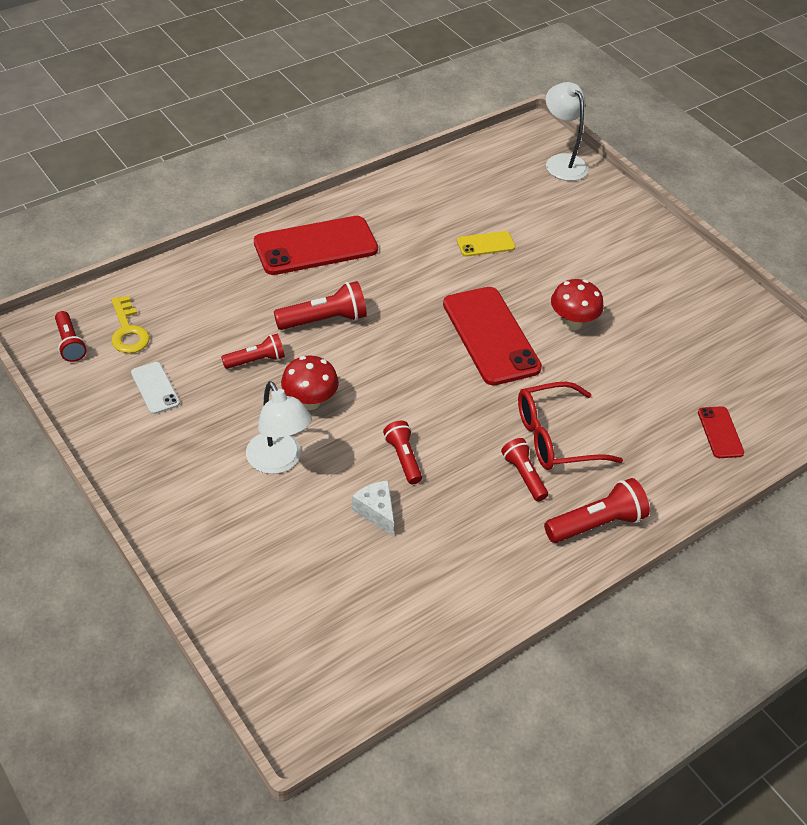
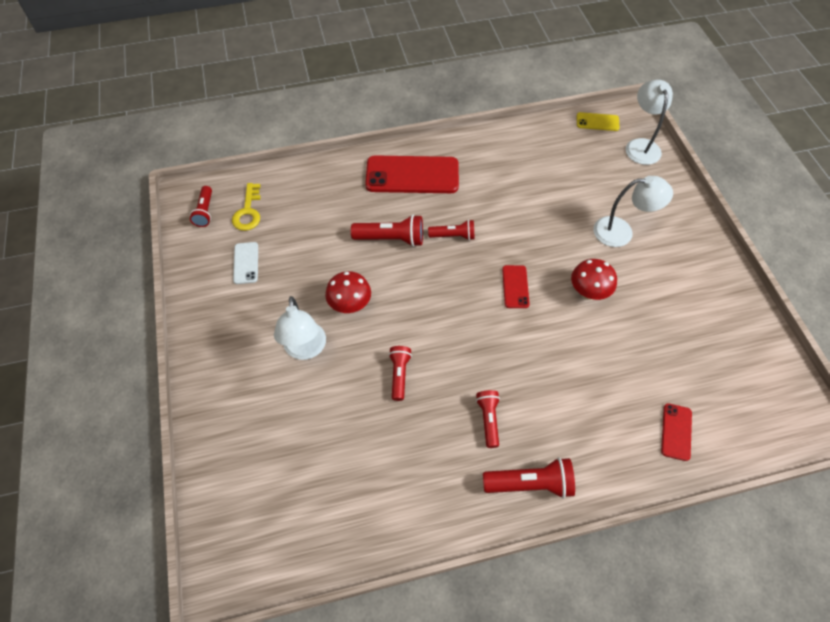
camera: 25 degrees right, 10 degrees up
red flashlight [221,334,285,369] -> red flashlight moved to [428,220,475,240]
white cheese [352,481,394,536] -> none
red phone [443,287,542,385] -> red phone [502,265,530,308], size x0.48
yellow phone [457,231,515,257] -> yellow phone moved to [577,112,620,131]
red glasses [518,382,623,470] -> none
none -> white lamp [594,176,673,247]

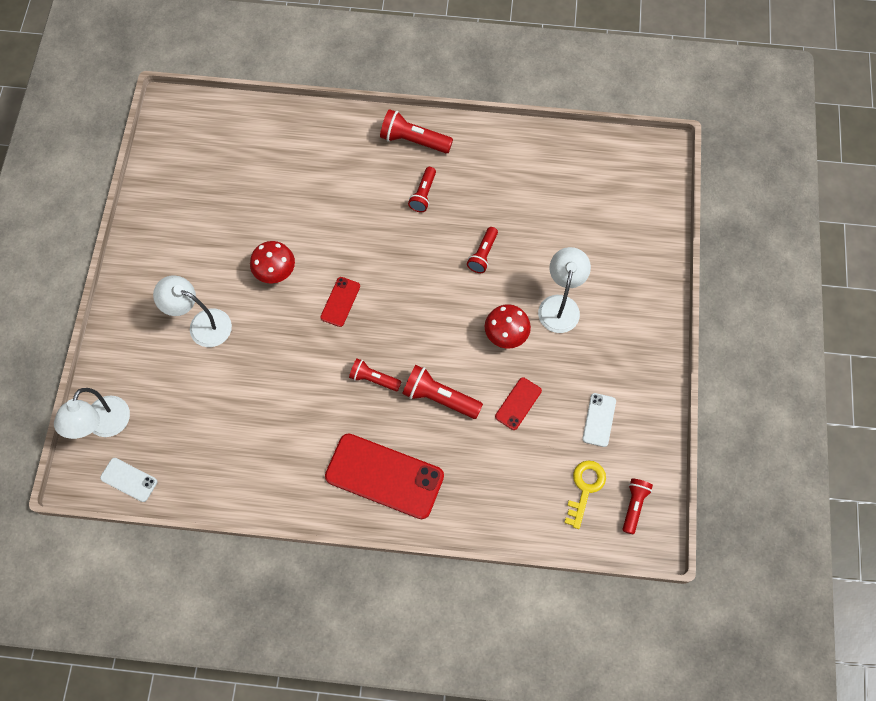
camera: 160 degrees left, 10 degrees up
yellow phone [577,112,620,131] -> white phone [100,458,157,502]
red phone [661,403,692,461] -> red phone moved to [495,377,542,430]

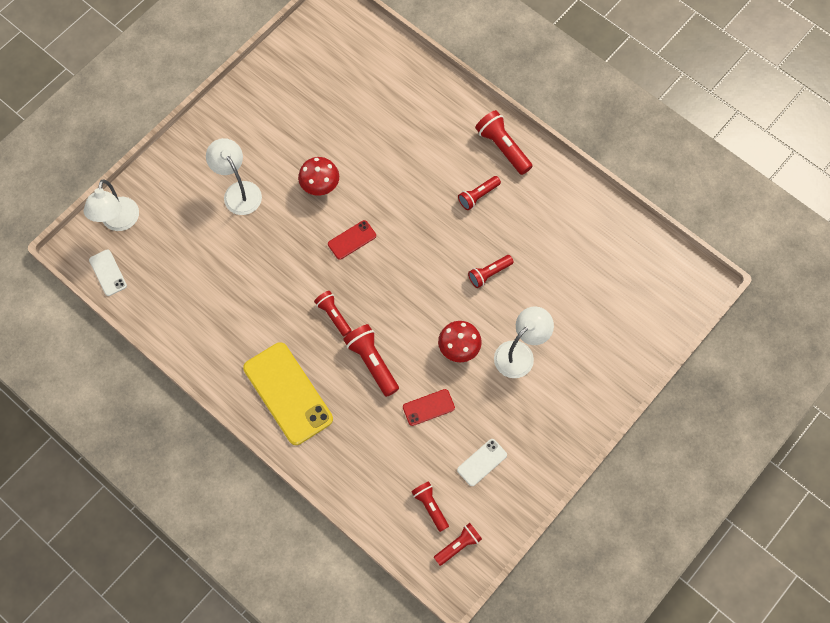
camera: 35 degrees right, 0 degrees up
white lamp [54,388,130,439] -> white lamp turned 45 degrees counterclockwise [83,180,139,231]
red phone [325,433,444,519] -> yellow phone [243,342,333,445]
yellow key [564,461,606,529] -> red flashlight [411,481,449,532]

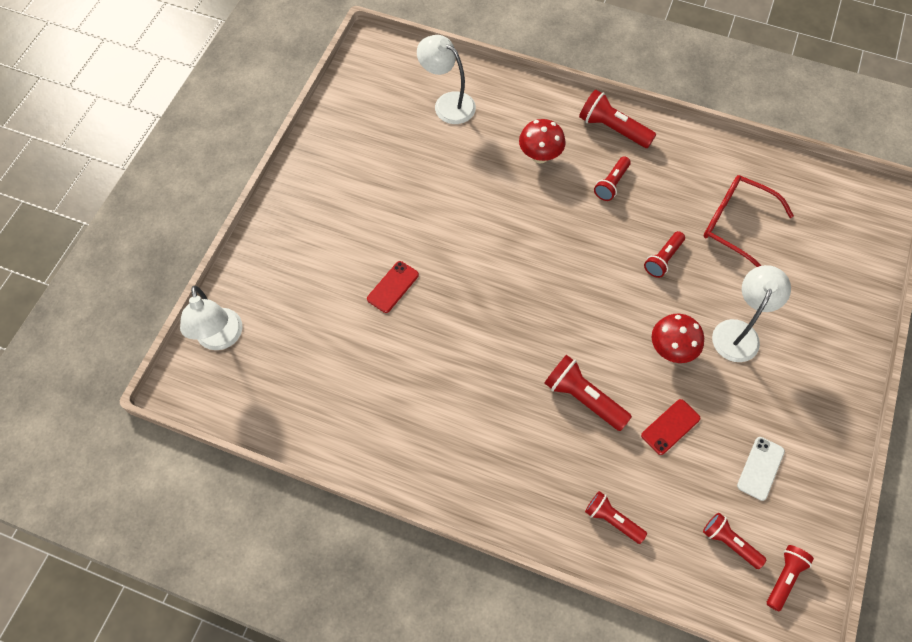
camera: 20 degrees left, 5 degrees down
white phone [89,250,127,296] -> none
white lamp [206,138,262,215] -> white lamp moved to [417,35,476,124]
yellow phone [243,342,333,445] -> none
red mushroom [298,157,339,196] -> red mushroom moved to [519,119,566,163]
red flashlight [314,291,351,336] -> red flashlight moved to [585,491,647,544]
red phone [328,220,376,260] -> red phone moved to [367,261,419,313]
none -> red glasses [703,175,794,267]

